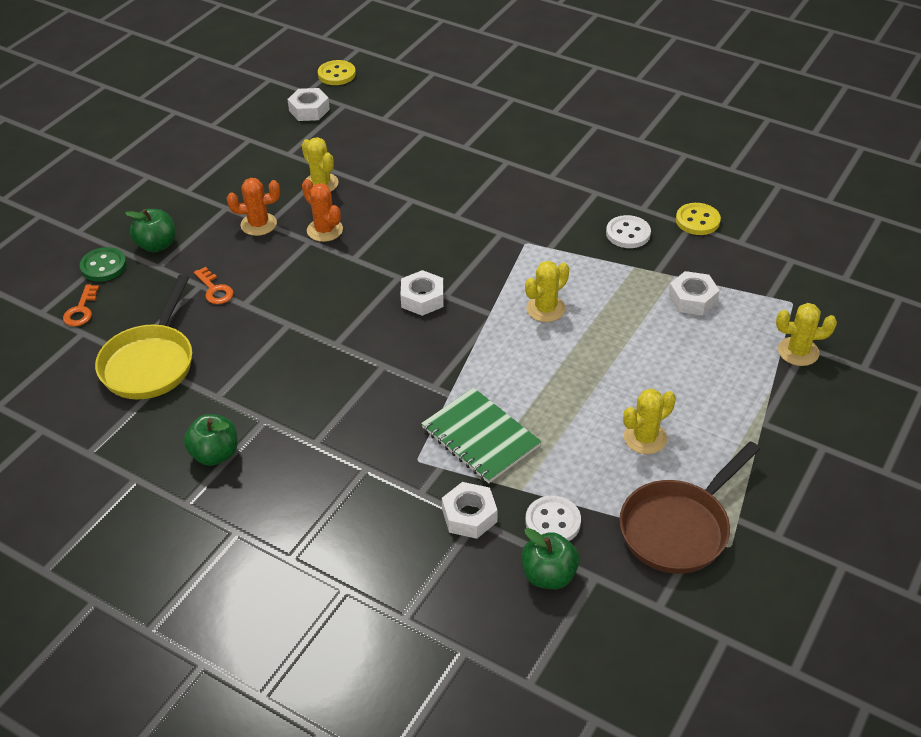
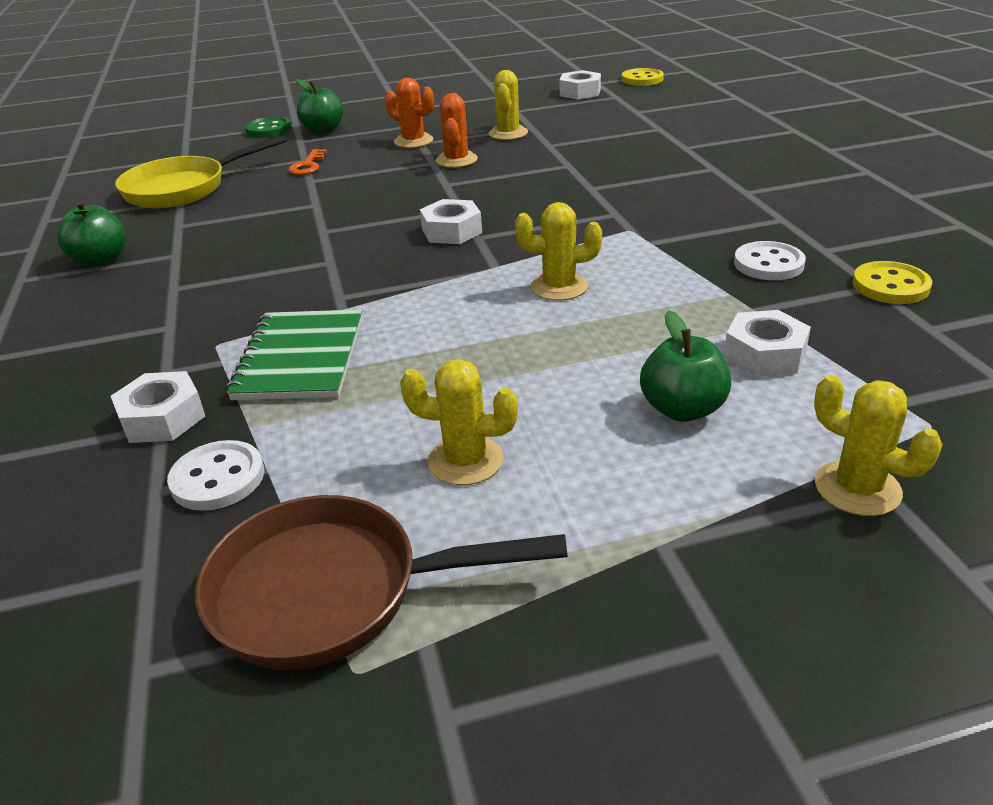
camera: 45 degrees right, 10 degrees down
orange key [63,284,99,326] -> none
green apple [521,528,580,589] -> green apple moved to [640,310,731,422]

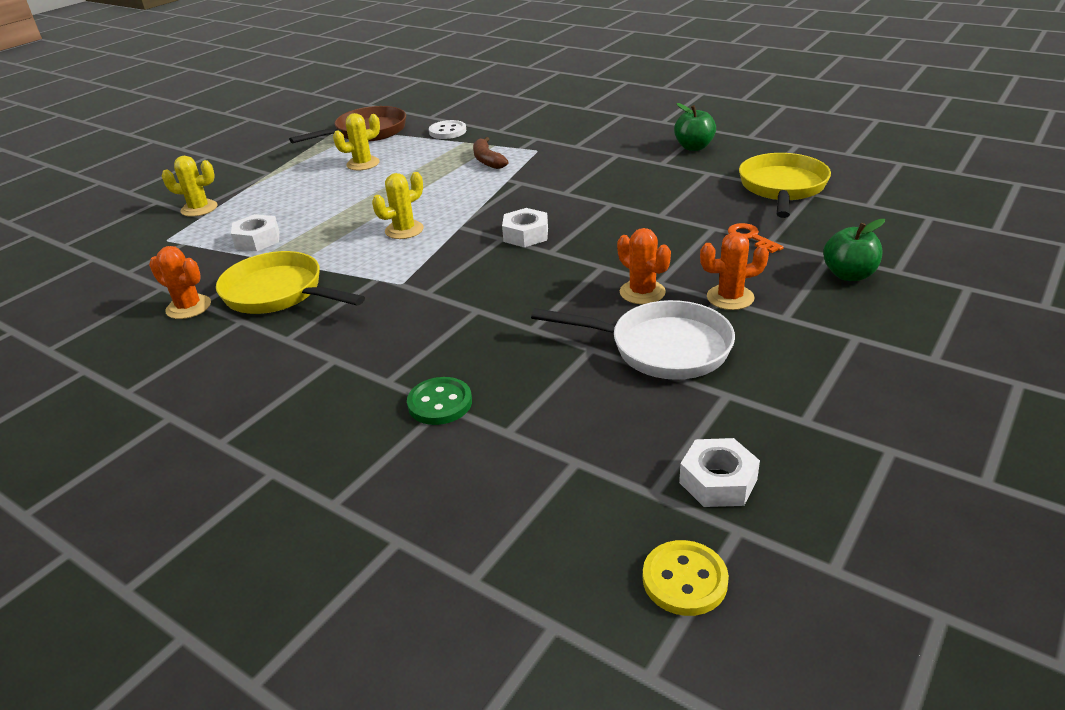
camera: 140 degrees right, 0 degrees up
white nut [111,371,205,443] -> none
green notebook [227,309,363,400] -> brown banana [473,137,508,169]
green button [245,117,292,138] -> green button moved to [407,377,472,425]
yellow cactus [489,70,528,140] -> white pan [531,300,735,380]
green apple [640,310,731,422] -> none
white button [734,241,806,280] -> yellow pan [216,251,365,314]
yellow button [852,261,932,304] -> orange cactus [149,246,211,319]

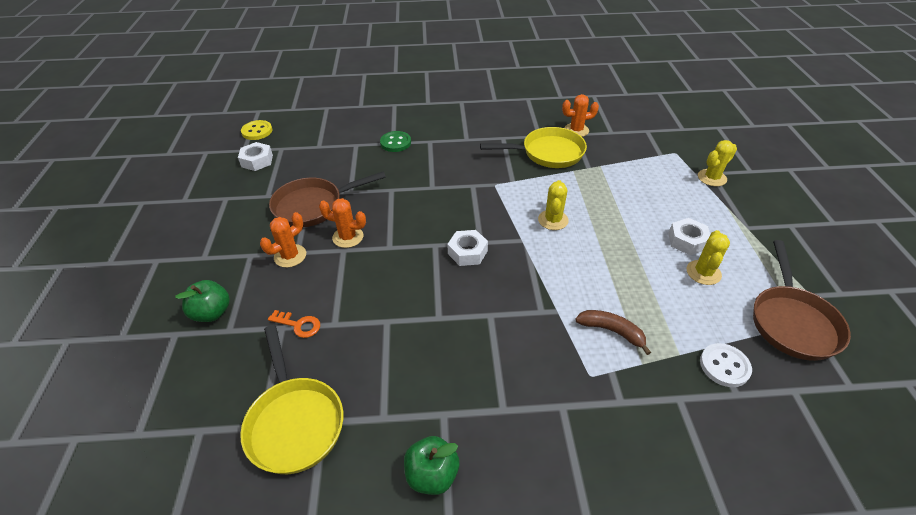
camera: 140 degrees right, 10 degrees up
white nut [231,214,279,251] -> white nut moved to [669,218,710,255]
white pan [531,300,735,380] -> brown pan [269,172,386,227]

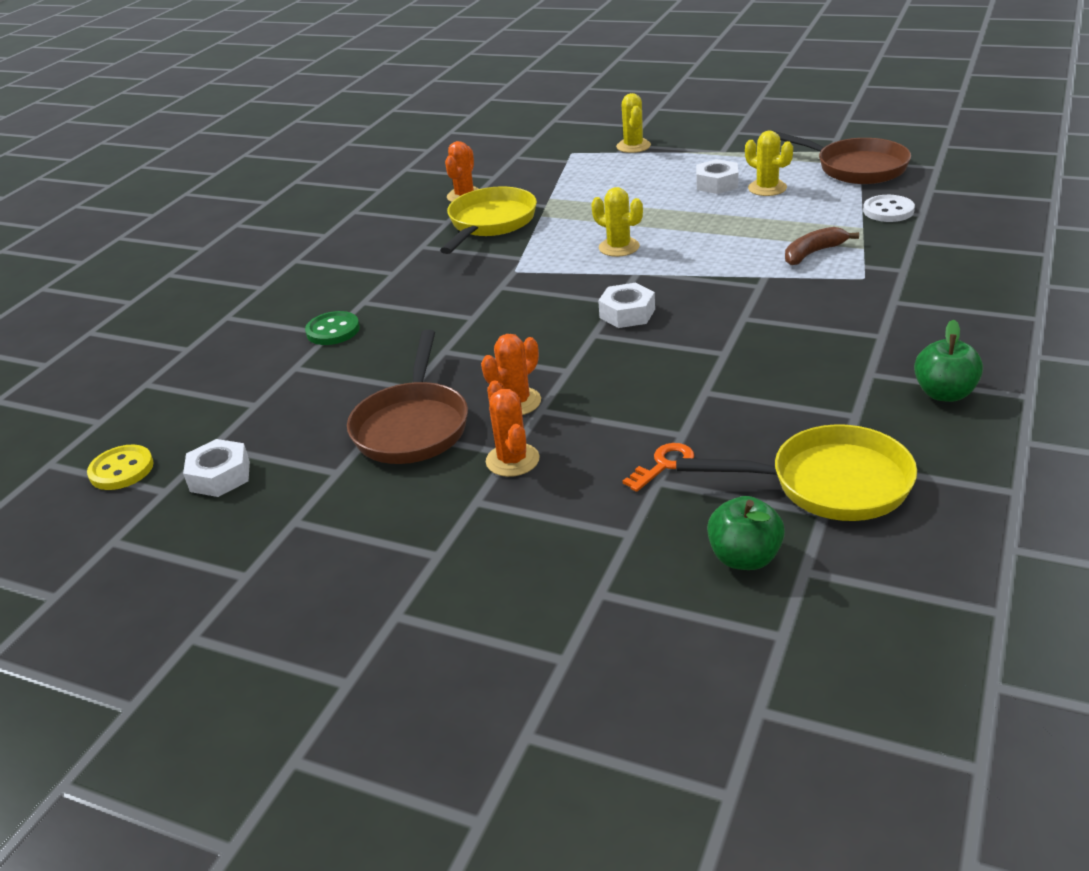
camera: 60 degrees left, 10 degrees down
green apple [175,280,230,322] -> green apple moved to [707,496,785,570]

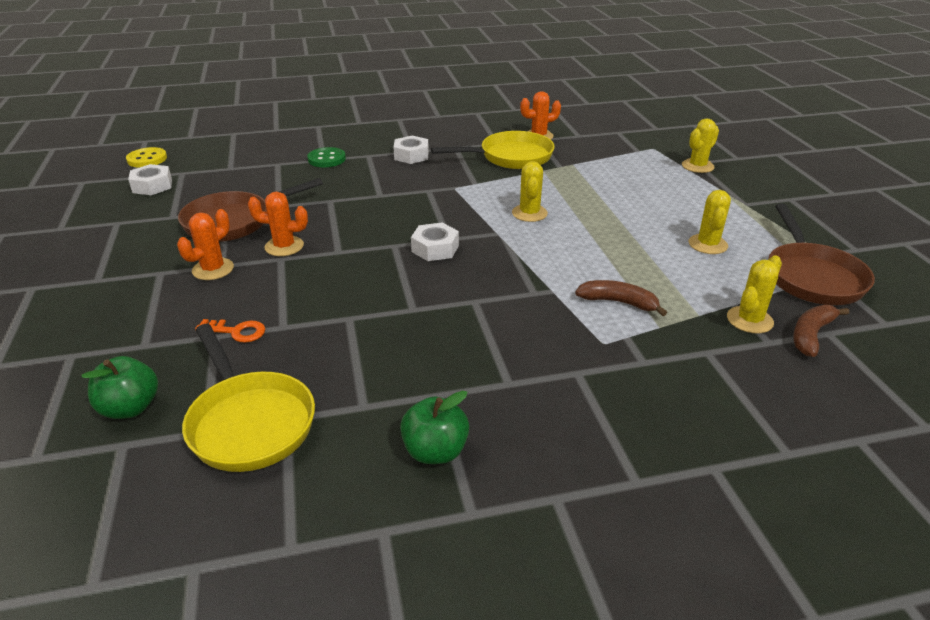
camera: 50 degrees right, 0 degrees up
white nut [696,159,739,194] -> white nut moved to [393,136,429,164]
white button [863,195,915,222] -> yellow cactus [727,255,782,333]
none -> brown banana [793,305,849,357]

